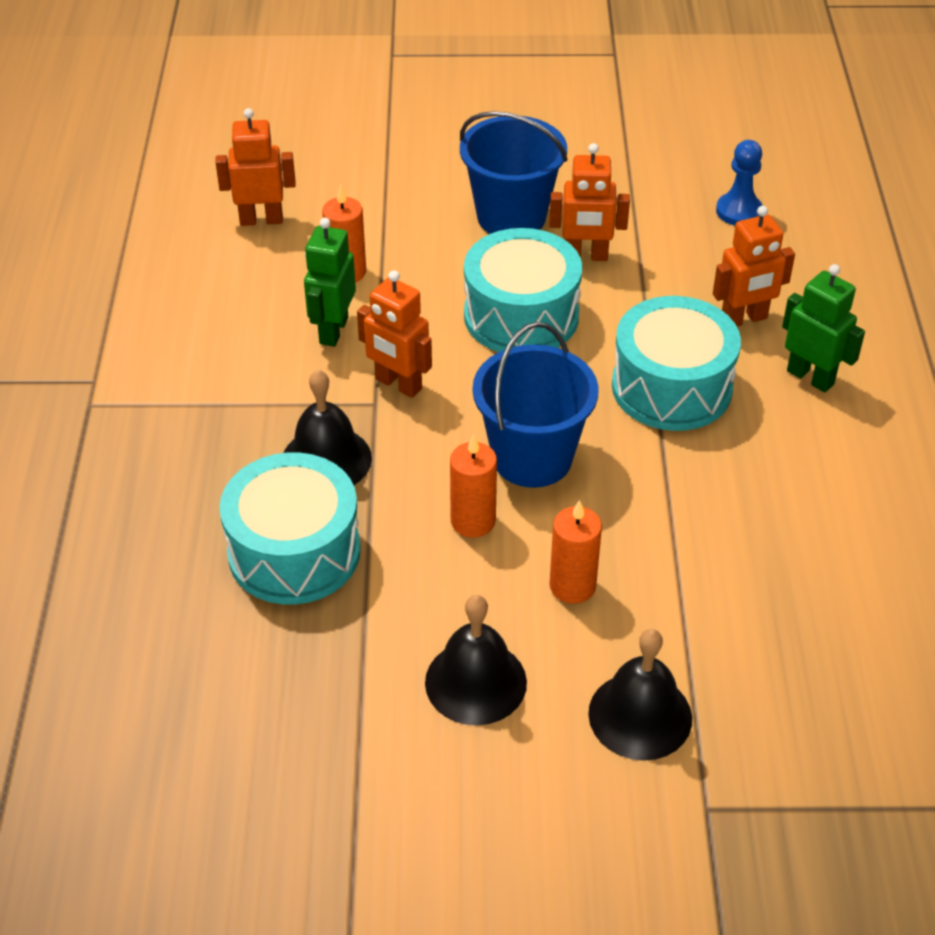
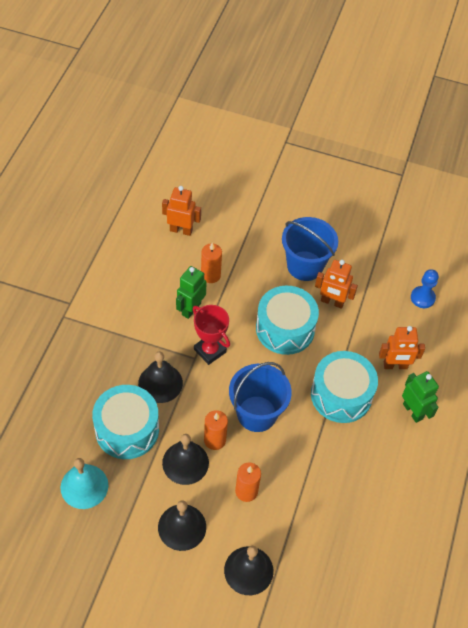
camera: 15 degrees right, 10 degrees up
orange robot [357,271,432,398] -> red trophy [193,305,230,365]
none -> turquoise bell [61,458,108,509]
none -> black bell [162,434,209,485]

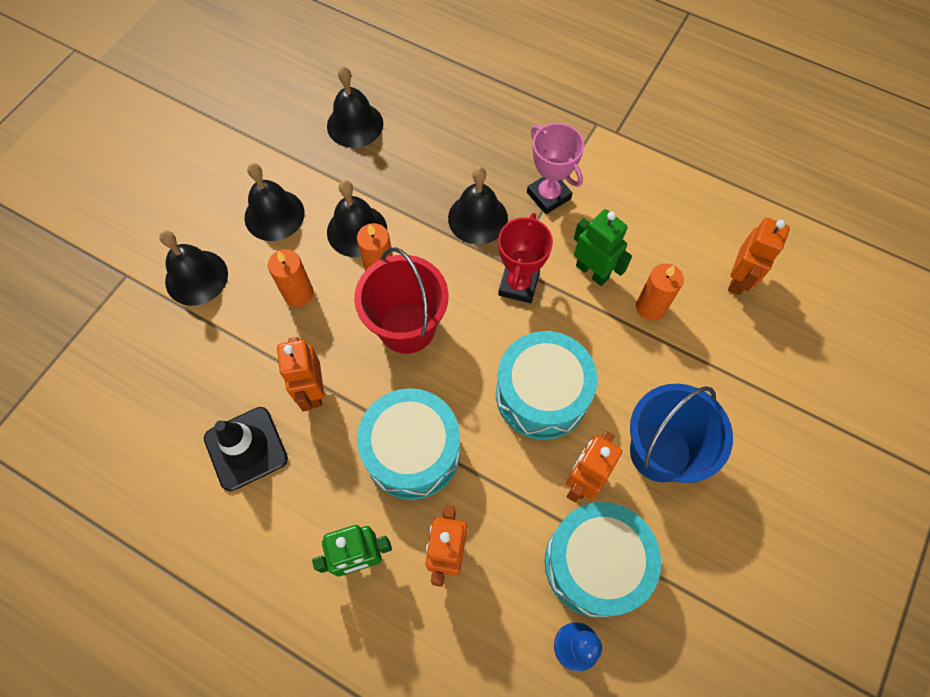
camera: 105 degrees right, 10 degrees up
turquoise bell [61,458,108,509] -> black bell [327,66,383,148]
turquoise drum [92,385,159,459] -> turquoise drum moved to [545,502,661,618]
red trophy [193,305,230,365] -> red trophy turned 45 degrees counterclockwise [498,213,553,303]
blue bucket [229,362,292,432] -> red bucket [354,247,448,354]
none -> black traffic cone [204,407,288,491]
none -> orange robot [277,337,324,412]
none -> pink trophy [527,123,584,214]

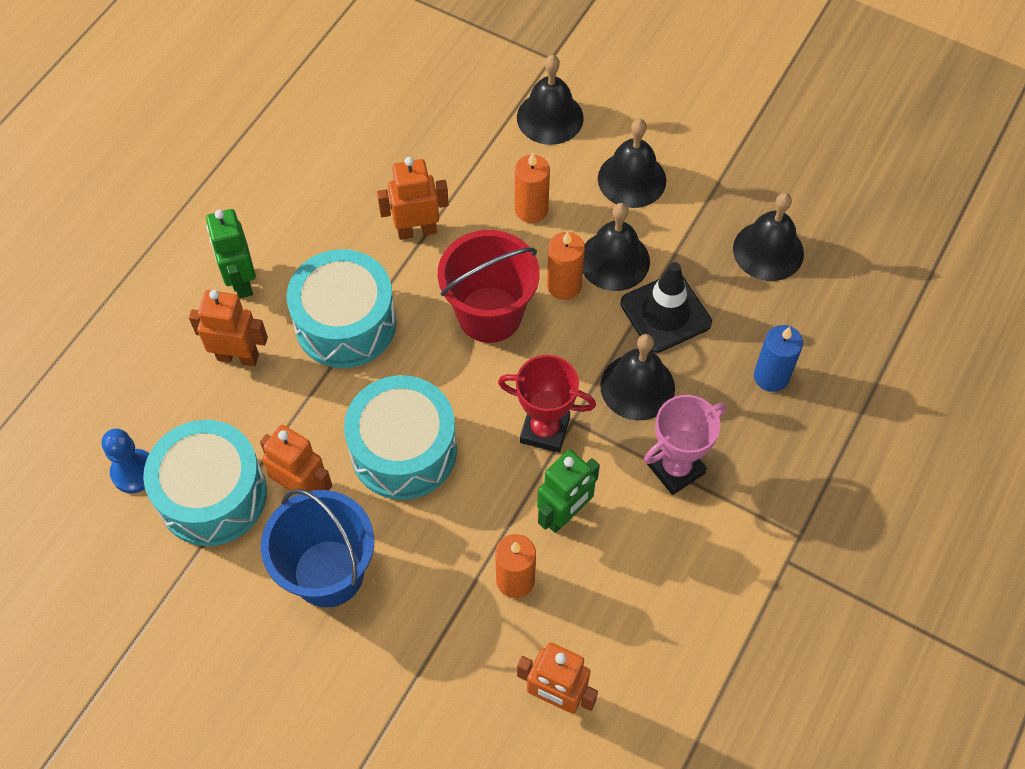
camera: 90 degrees right, 5 degrees down
black traffic cone [204,407,288,491] -> black traffic cone moved to [620,262,712,353]
none -> blue candle [754,325,803,392]

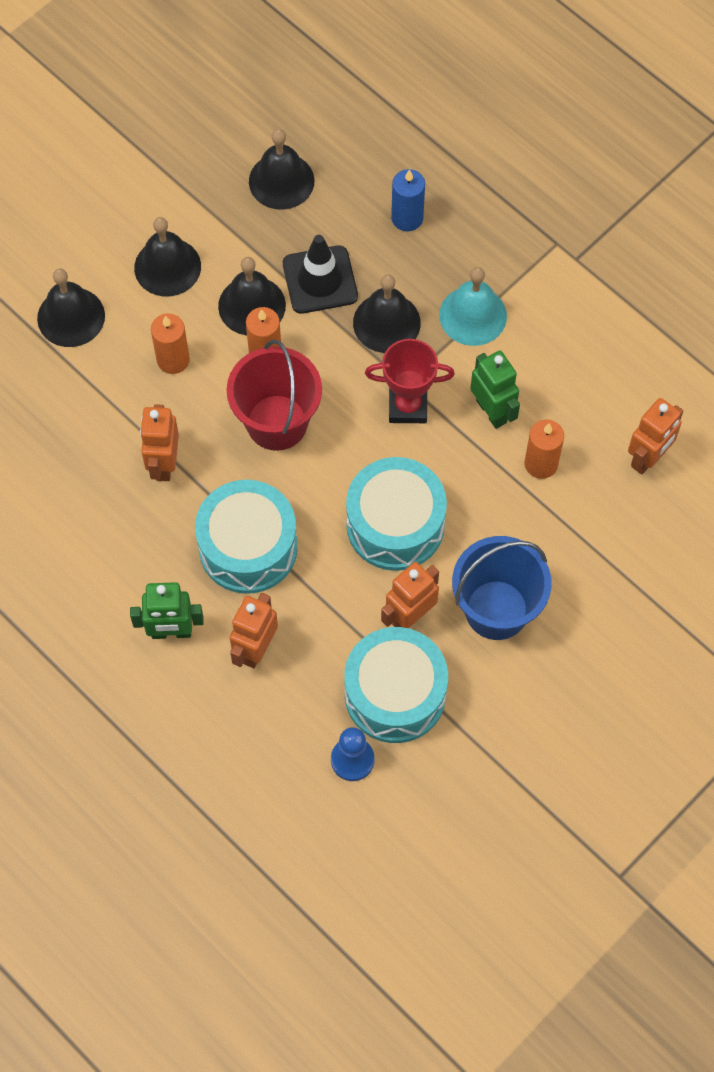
camera: 75 degrees left, 5 degrees up
red trophy [498,355,596,453] -> red trophy turned 60 degrees clockwise [365,339,455,423]
pink trophy [644,395,726,495] -> turquoise bell [439,267,507,346]

